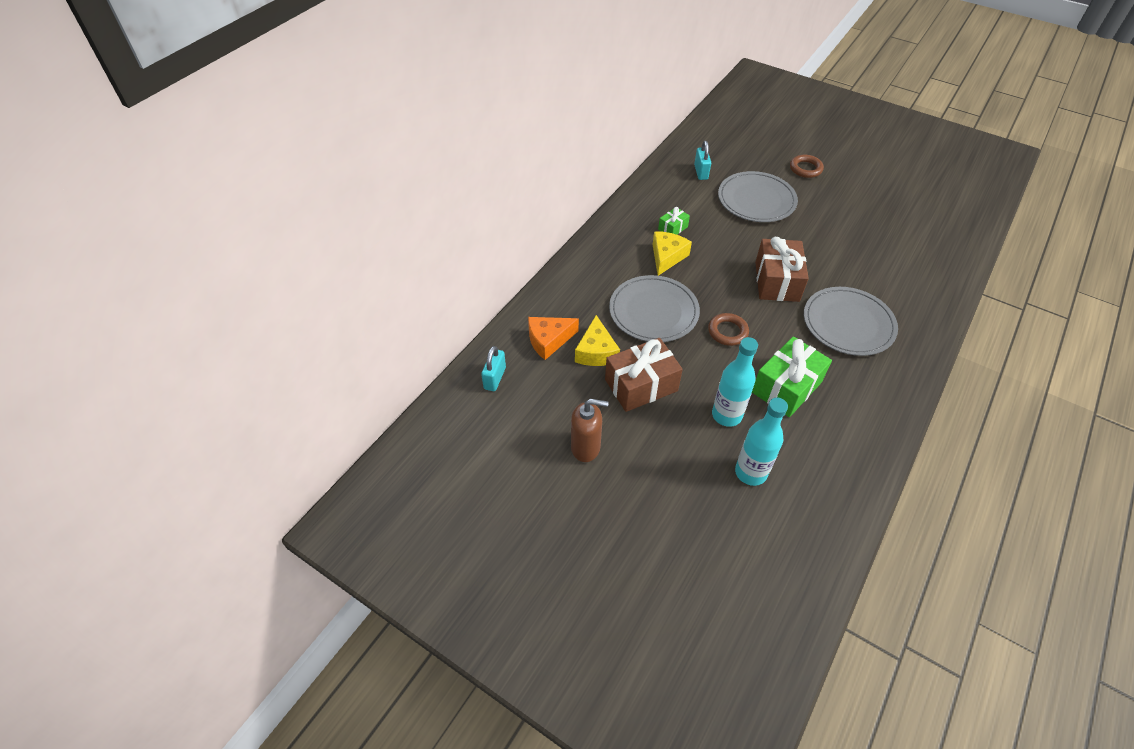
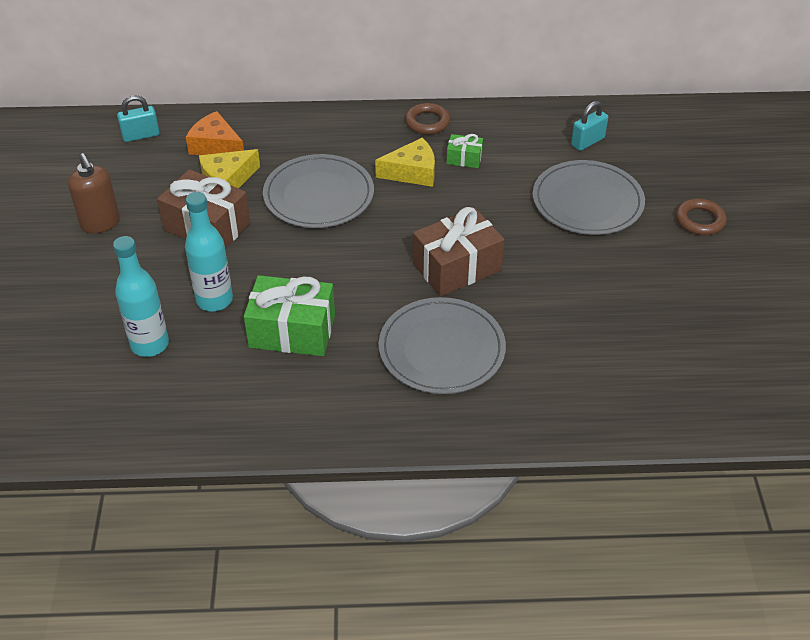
camera: 55 degrees right, 5 degrees down
brown ring [708,313,749,346] -> brown ring moved to [405,103,450,135]

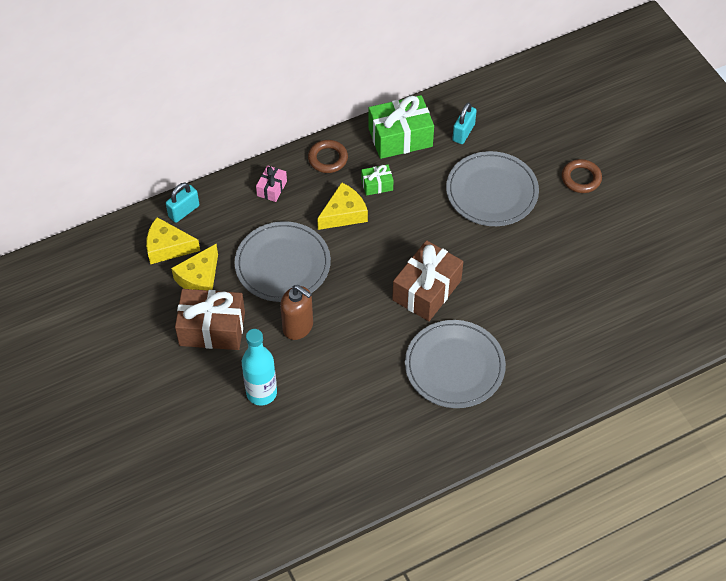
camera: 25 degrees left, 10 degrees up
brown soap dispenser [68,153,120,233] -> brown soap dispenser moved to [280,285,313,340]
turquoise bottle [113,236,169,357] -> none
turquoise padlock [117,95,160,142] -> turquoise padlock moved to [166,183,199,223]
orange cheese [186,111,244,155] -> yellow cheese [146,217,200,264]
green gift [244,275,335,356] -> green gift moved to [368,95,434,159]
none -> pink gift [256,165,287,202]

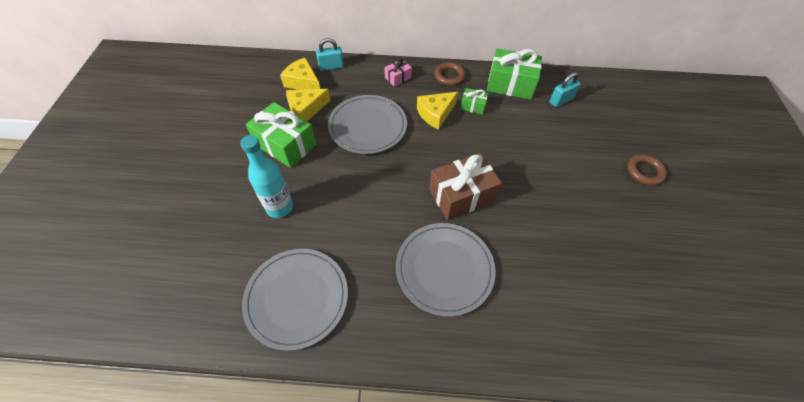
camera: 30 degrees right, 0 degrees up
brown gift [175,289,245,350] -> green gift [246,102,316,168]
brown soap dispenser [280,285,313,340] -> none
yellow cheese [317,182,368,230] -> yellow cheese turned 150 degrees clockwise [417,92,458,130]
grey plate [446,151,539,226] -> grey plate moved to [242,249,348,351]

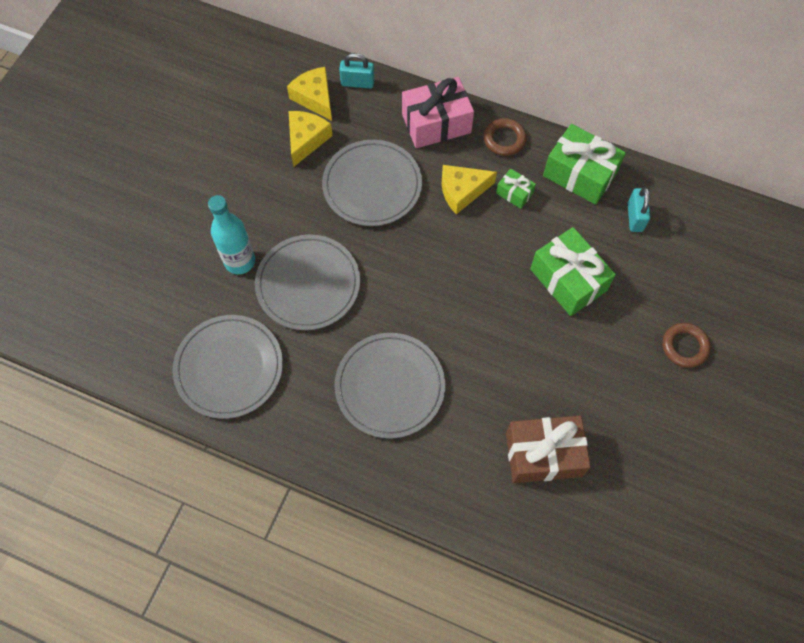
camera: 20 degrees right, 10 degrees up
green gift [246,102,316,168] -> green gift moved to [530,227,616,316]
yellow cheese [286,89,331,121] -> yellow cheese turned 120 degrees clockwise [289,111,333,166]
pink gift [384,58,412,87] -> pink gift [402,77,474,148], size x2.02
brown gift [429,153,502,220] -> brown gift moved to [506,416,591,483]
turquoise padlock [549,72,581,107] -> turquoise padlock turned 75 degrees counterclockwise [628,187,650,232]
none -> grey plate [255,235,360,330]

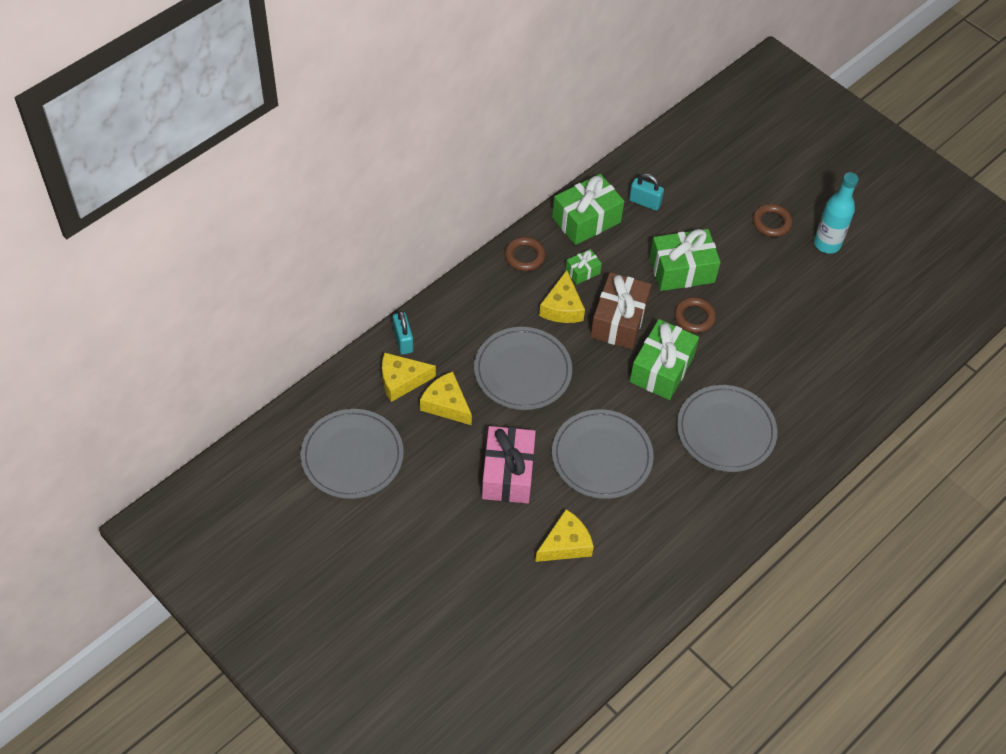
camera: 70 degrees left, 10 degrees down
grey plate [173,315,283,419] -> grey plate moved to [301,409,404,499]
turquoise bottle [208,195,255,274] -> turquoise bottle moved to [814,172,859,254]
turquoise padlock [339,53,375,89] -> turquoise padlock turned 45 degrees counterclockwise [393,311,413,355]
pink gift [402,77,474,148] -> pink gift moved to [482,426,536,504]
brown gift [506,416,591,483] -> brown gift moved to [590,272,652,349]
none -> yellow cheese [535,509,594,562]
none -> green gift [630,319,699,400]
none -> brown ring [674,297,716,333]

